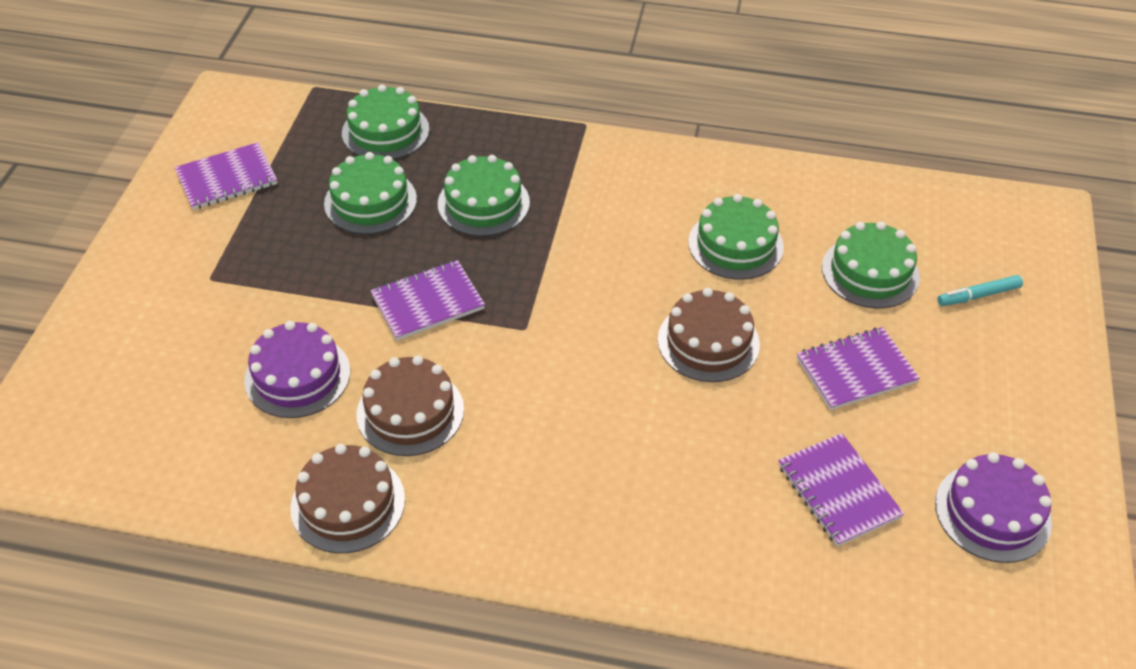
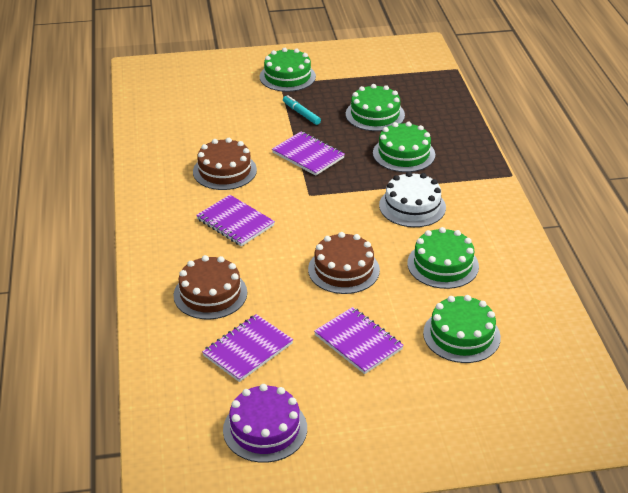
camera: 70 degrees right, 10 degrees down
purple notebook [175,142,278,210] -> purple notebook moved to [196,195,275,246]
purple cake [244,321,350,418] -> none
brown cake [290,444,405,553] -> brown cake moved to [173,255,247,320]
green cake [342,84,429,160] -> green cake moved to [260,48,316,92]
turquoise marker [937,275,1023,306] -> turquoise marker moved to [283,95,321,125]
none -> white cake [379,172,446,227]

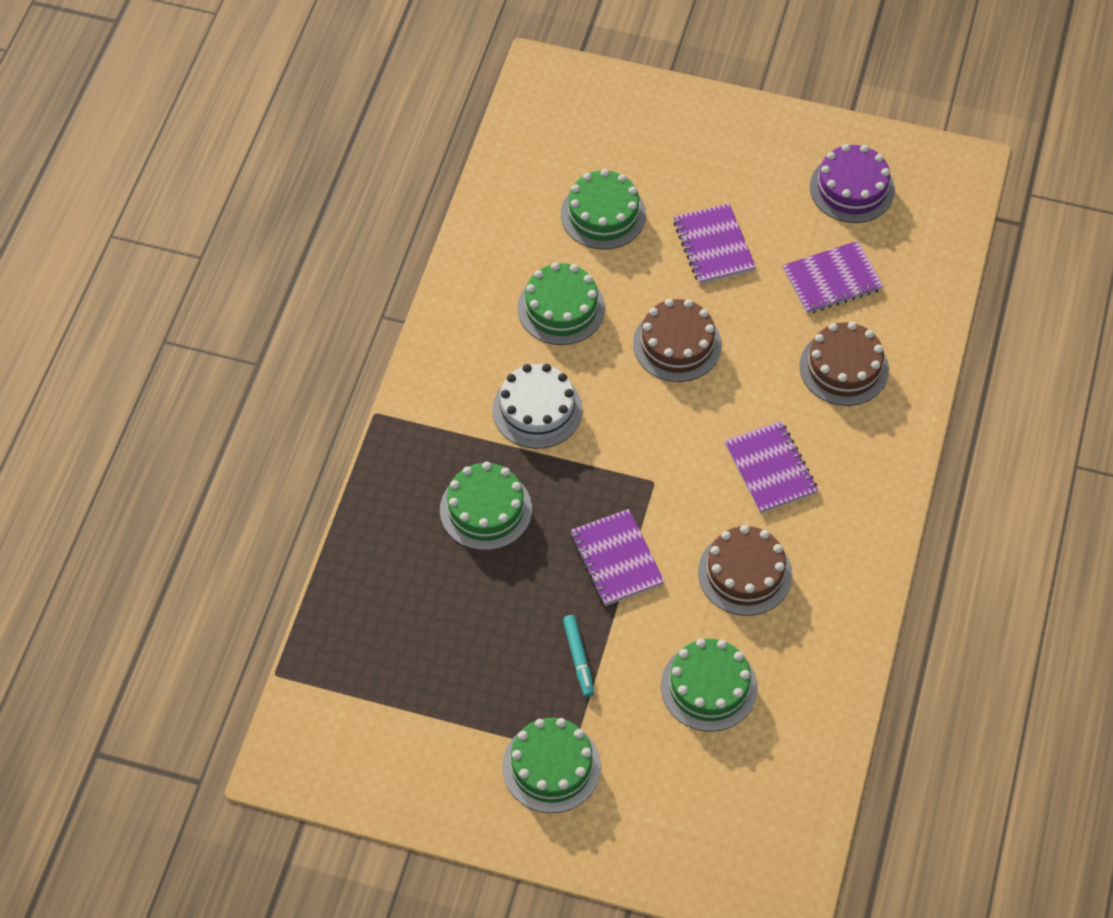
camera: 155 degrees left, 20 degrees up
green cake [346,84,405,131] -> green cake moved to [661,639,757,732]

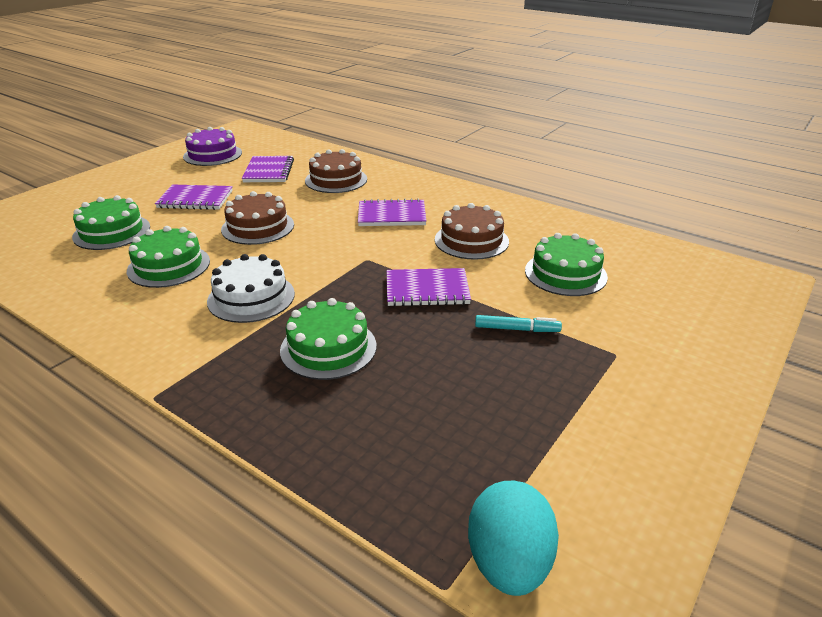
camera: 70 degrees left, 25 degrees down
green cake [502,718,601,813] -> none
none -> turquoise egg [468,481,559,596]

